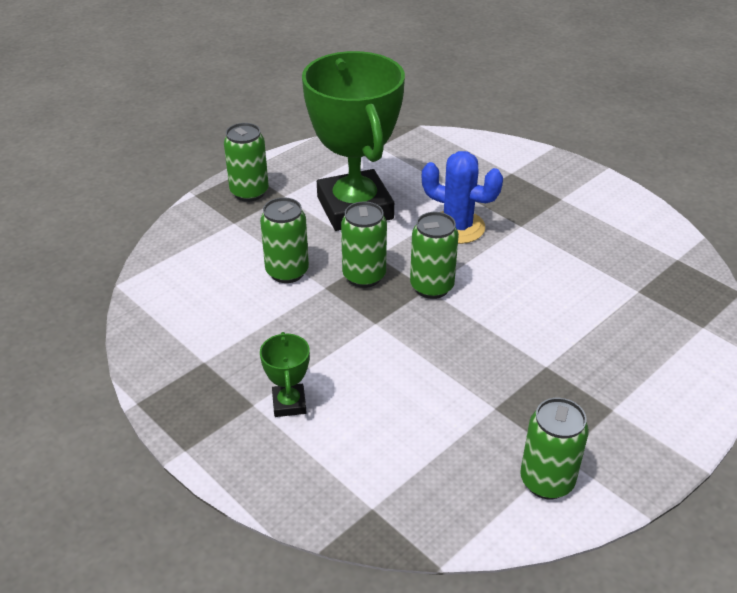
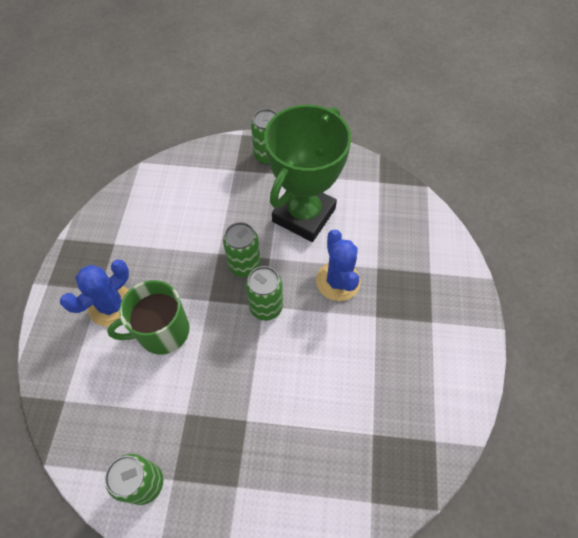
camera: 50 degrees right, 20 degrees up
green can [260,197,309,283] -> none
green trophy [260,332,310,417] -> blue cactus [60,260,129,327]
none -> green mug [107,280,190,355]

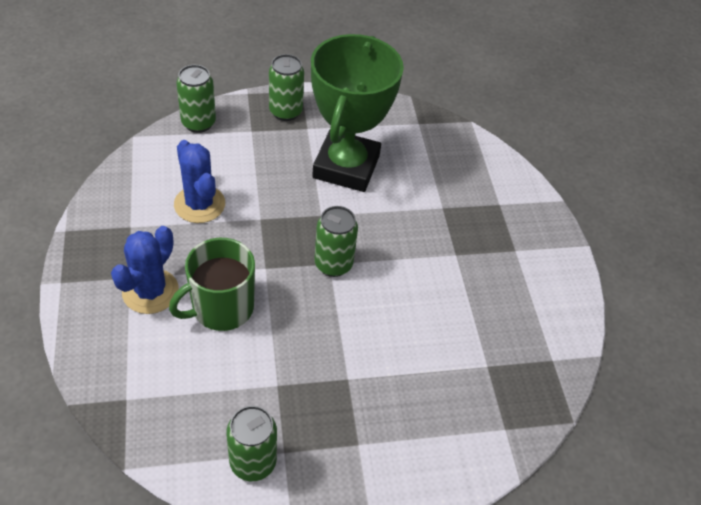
camera: 20 degrees left, 10 degrees down
green can [223,222,261,277] -> green can moved to [176,65,216,133]
blue cactus [316,229,361,301] -> blue cactus moved to [174,140,225,223]

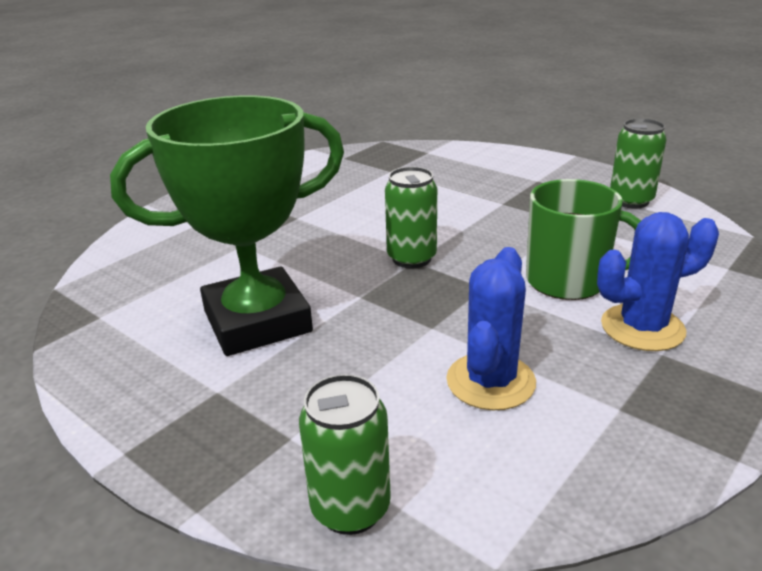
camera: 125 degrees left, 20 degrees down
green can [269,54,304,121] -> none

